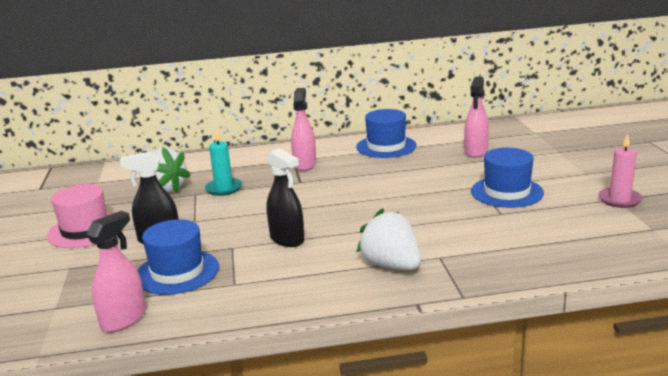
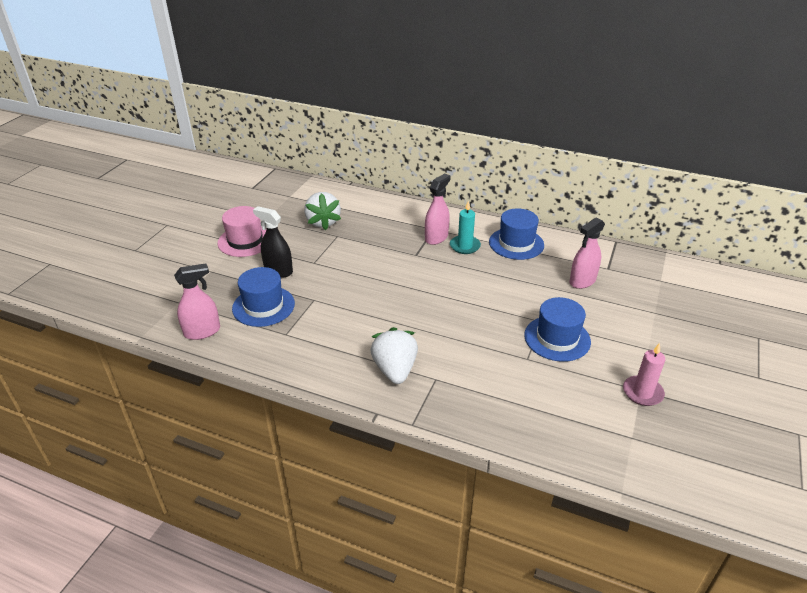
camera: 30 degrees right, 15 degrees up
turquoise candle [205,129,242,196] -> turquoise candle moved to [450,201,481,254]
black spray bottle [266,148,304,247] -> none

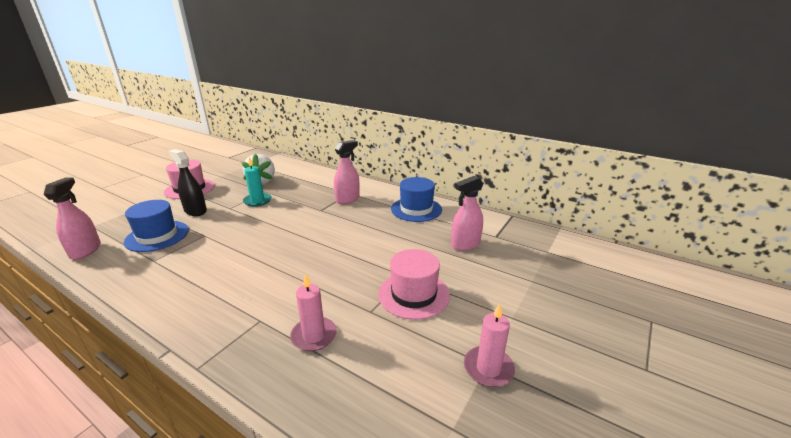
camera: 10 degrees right, 10 degrees down
pink spray bottle [174,263,220,340] -> pink spray bottle turned 75 degrees counterclockwise [44,177,101,260]
white strawberry [370,327,418,384] -> none
turquoise candle [450,201,481,254] -> turquoise candle moved to [243,157,272,207]
blue hat [524,297,591,362] -> pink hat [378,249,450,320]
none -> pink candle [290,273,337,351]

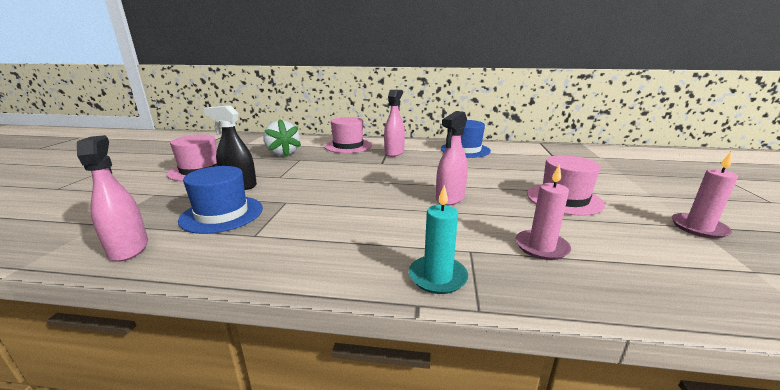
camera: 25 degrees left, 5 degrees down
turquoise candle [243,157,272,207] -> turquoise candle moved to [409,185,468,294]
pink spray bottle [451,176,484,251] -> pink spray bottle moved to [436,111,468,206]
none -> pink hat [324,117,372,153]

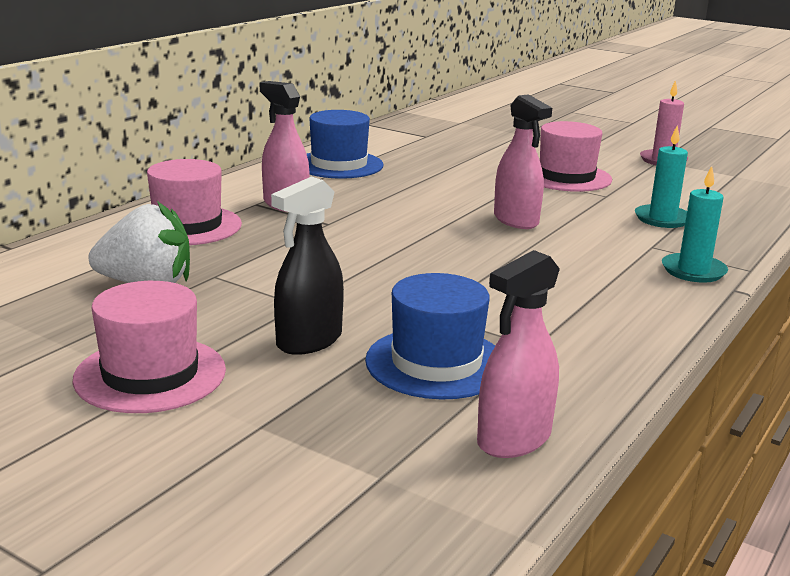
camera: 65 degrees left, 0 degrees up
pink spray bottle [77,135,148,262] -> pink spray bottle turned 45 degrees counterclockwise [477,250,560,458]
pink candle [516,164,571,260] -> turquoise candle [635,125,688,228]

